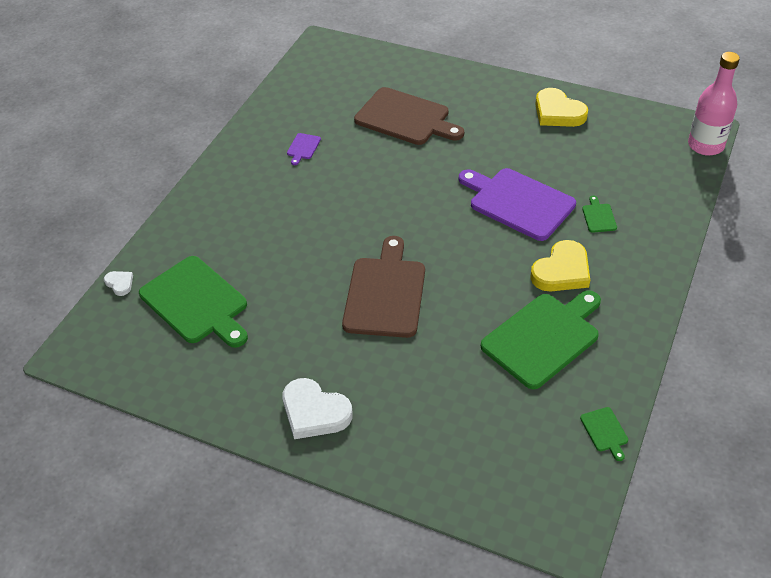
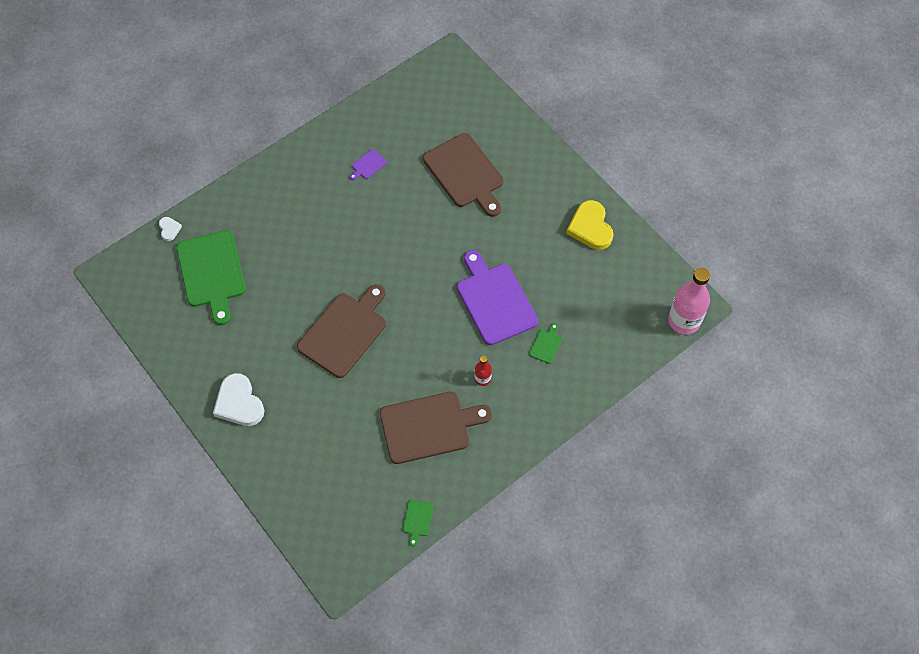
camera: 25 degrees right, 15 degrees up
green cutting board [481,290,601,389] -> brown cutting board [380,392,492,464]
yellow heart [530,240,590,291] -> red bottle [475,355,492,386]

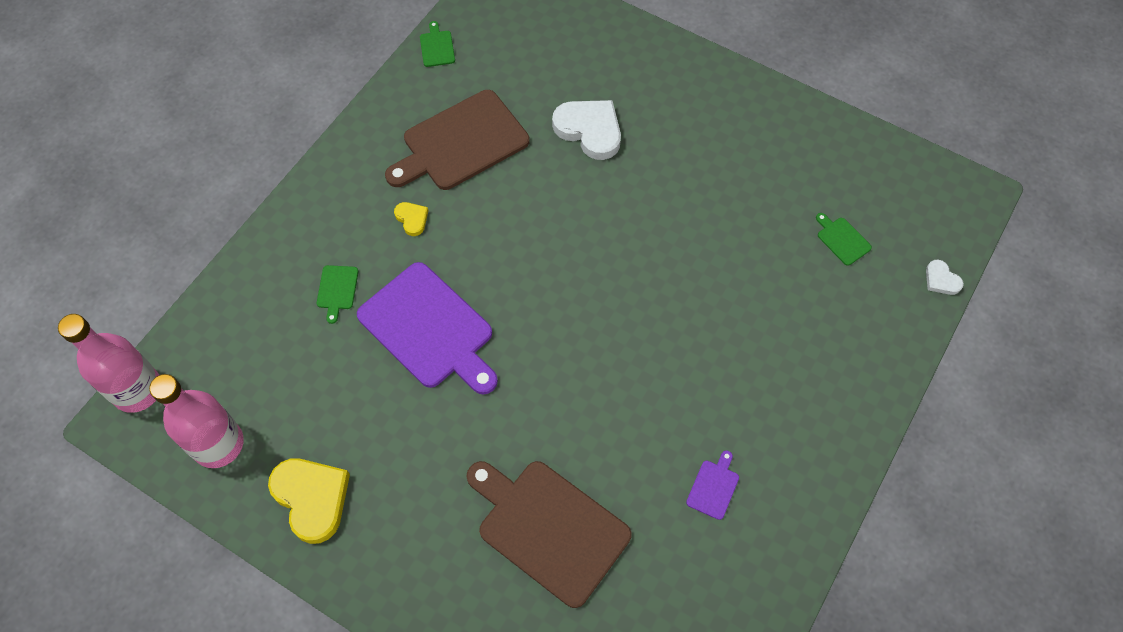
camera: 160 degrees right, 0 degrees up
green cutting board [176,230,246,325] -> green cutting board [816,213,872,266], size x0.41
white heart [213,373,265,426] -> white heart moved to [552,100,621,160]
brown cutting board [297,284,386,378] -> none
red bottle [475,355,492,386] -> yellow heart [394,202,429,236]
none -> pink bottle [149,374,244,468]

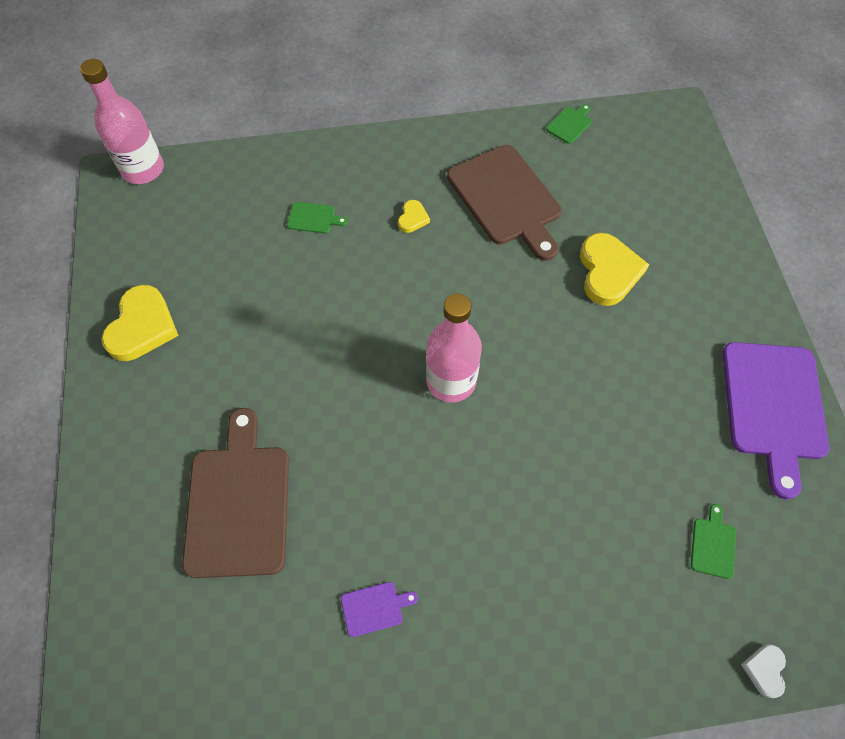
camera: 50 degrees right, 0 degrees up
pink bottle [149,374,244,468] -> pink bottle moved to [426,293,482,403]
green cutting board [317,265,358,324] -> green cutting board turned 135 degrees counterclockwise [287,202,347,234]
purple cutting board [357,262,498,395] -> purple cutting board moved to [722,342,829,499]
brown cutting board [385,90,530,190] -> brown cutting board turned 135 degrees counterclockwise [447,145,562,261]
white heart [552,100,621,160] -> yellow heart [580,233,649,306]

